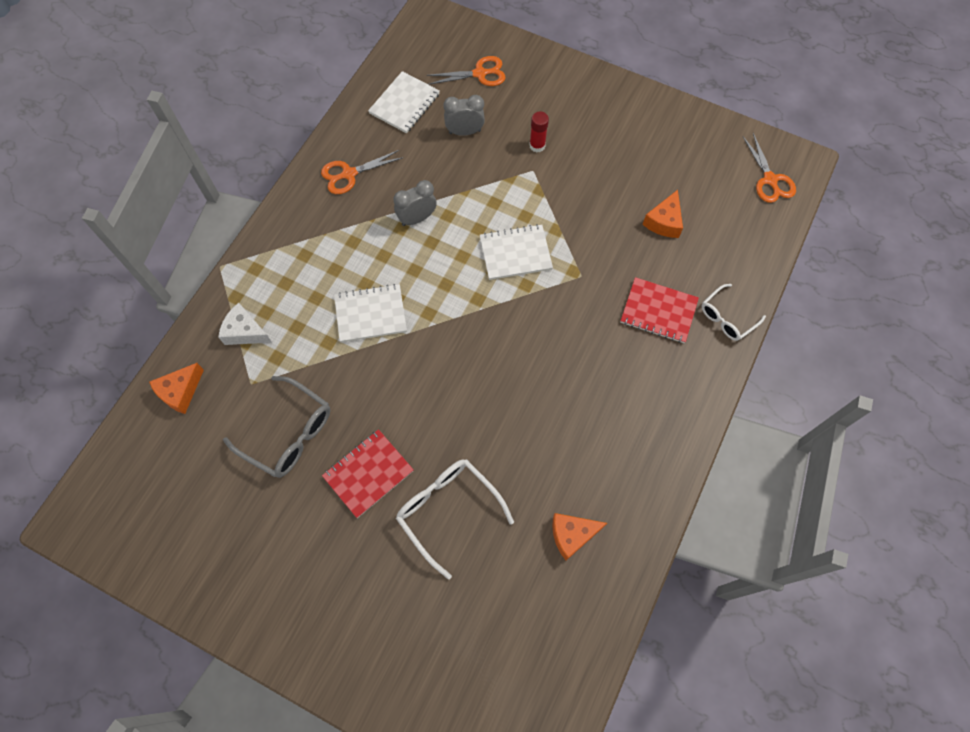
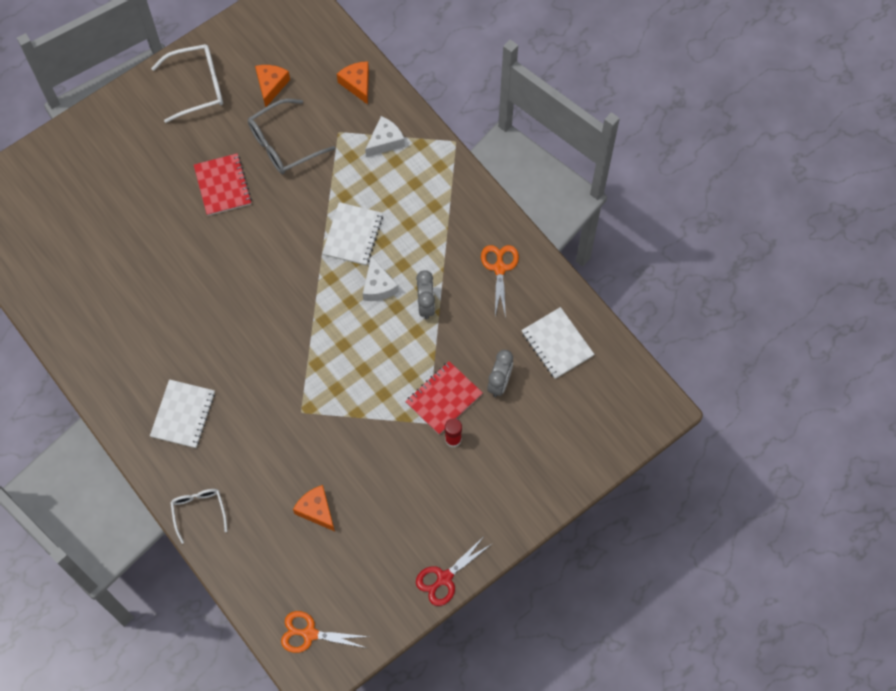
camera: 115 degrees right, 0 degrees up
white glasses [396,459,514,580] -> white glasses moved to [151,44,223,123]
orange scissors [426,56,506,86] -> none
white notebook [480,224,553,280] -> white notebook moved to [150,379,215,448]
orange cheese [552,513,607,561] -> orange cheese moved to [255,65,290,108]
red notebook [620,277,699,343] -> red notebook moved to [405,361,483,435]
none -> white cheese [363,256,399,301]
none -> red scissors [416,536,493,606]

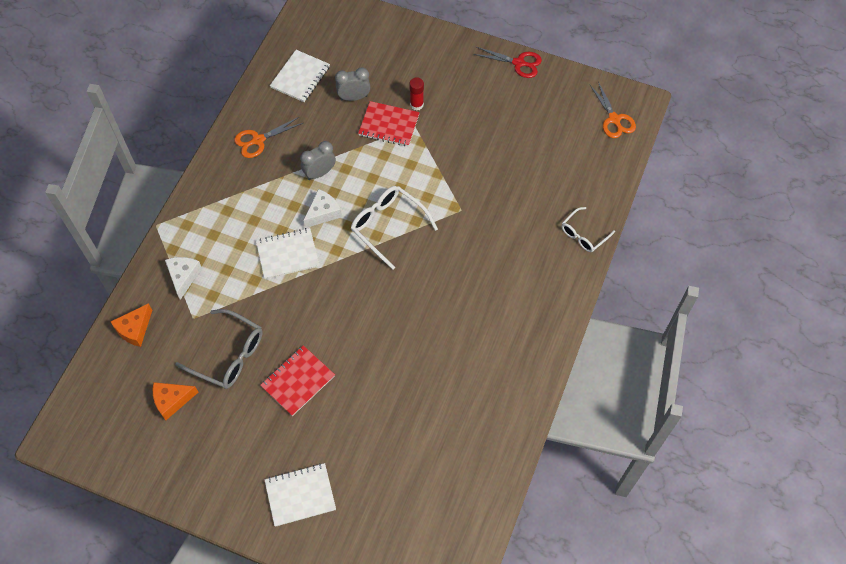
camera: 120 degrees left, 5 degrees down
white notebook [150,379,215,448] -> white notebook moved to [265,463,336,527]
white glasses [151,44,223,123] -> white glasses moved to [351,186,438,270]
orange cheese [293,485,335,531] -> none
white cheese [365,116,405,157] -> white cheese turned 75 degrees clockwise [165,257,202,300]

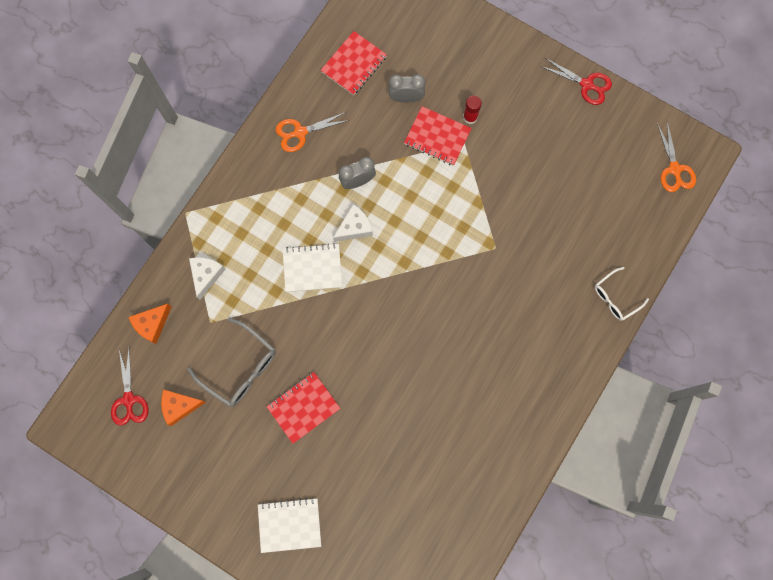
camera: 10 degrees right, 15 degrees up
white notebook [270,50,330,102] -> red notebook [320,31,387,95]
white glasses [351,186,438,270] -> none
none -> red scissors [111,349,148,426]

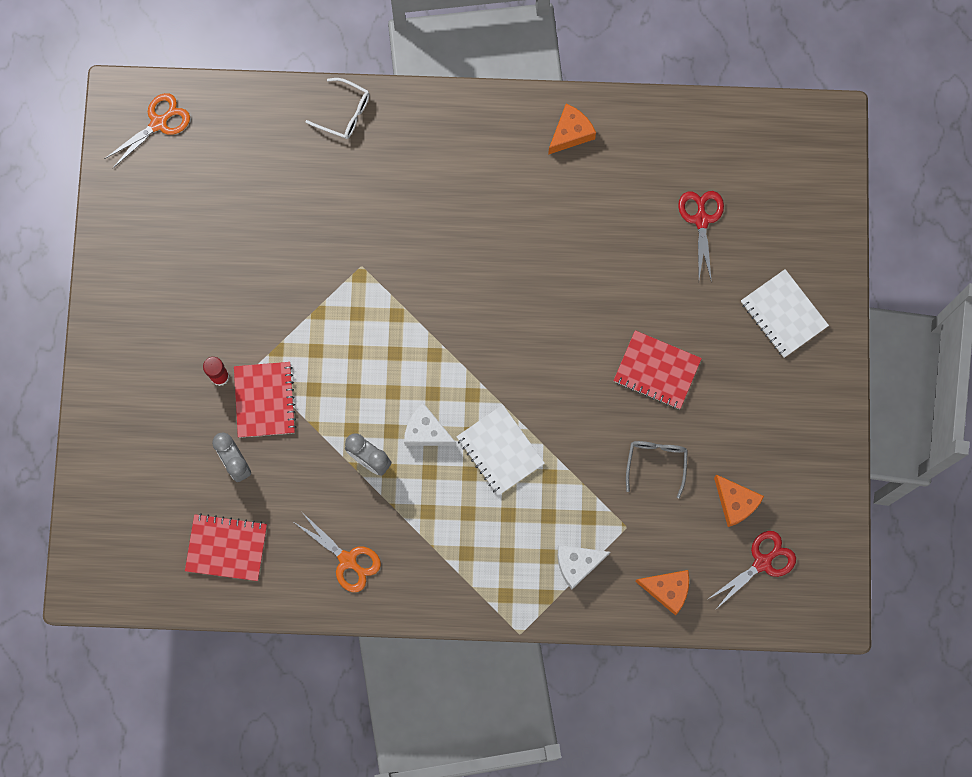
camera: 120 degrees left, 0 degrees up
grey glasses [187,318,276,407] -> grey glasses [626,441,688,498], size x0.63
red scissors [540,58,612,105] -> red scissors moved to [678,191,724,283]
none -> orange cheese [548,104,596,155]

